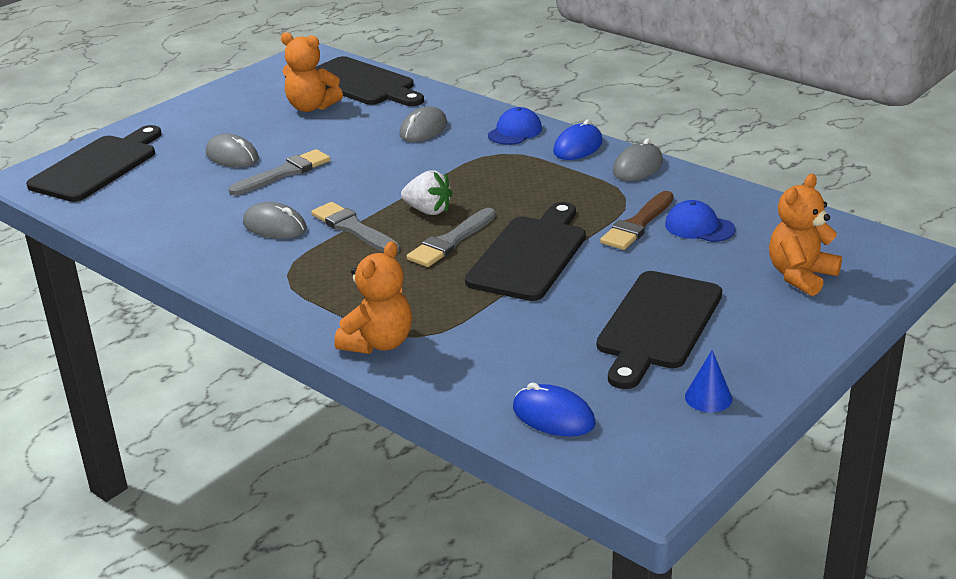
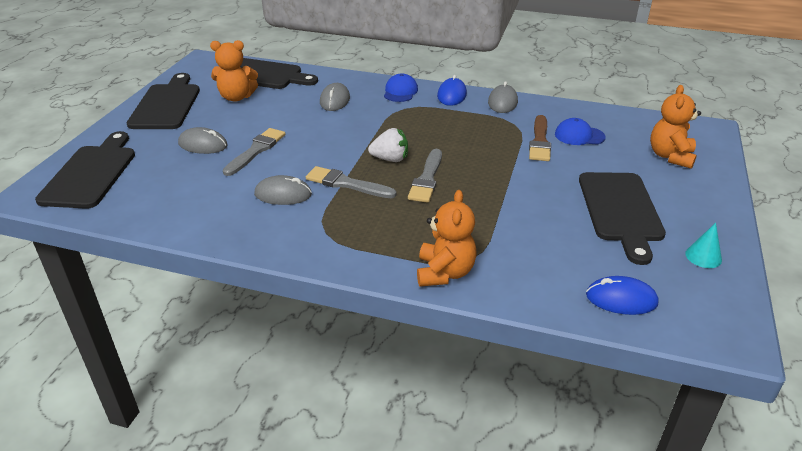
camera: 25 degrees left, 5 degrees up
black cutting board [465,202,586,301] -> black cutting board moved to [127,73,200,129]
blue cone [685,350,733,412] -> turquoise cone [685,223,722,268]

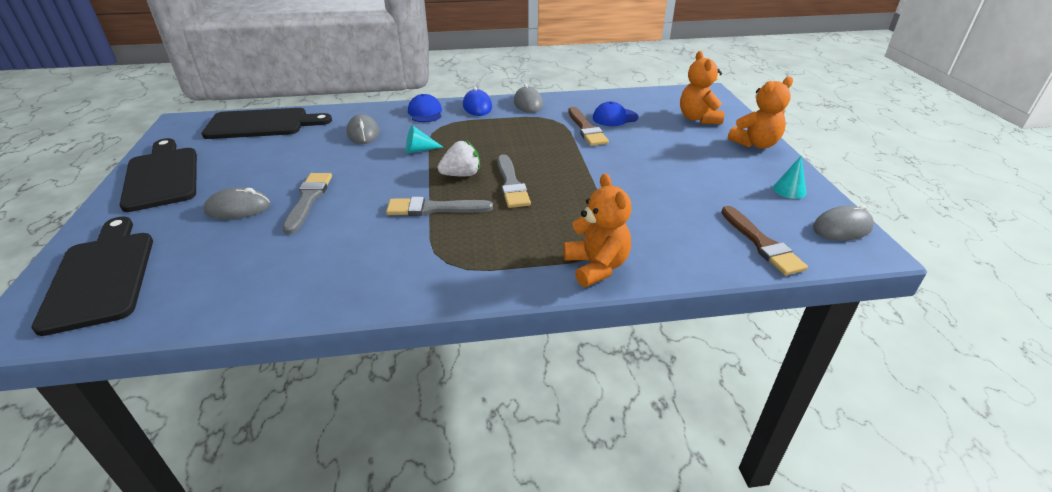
camera: 25 degrees left, 0 degrees up
orange teddy bear [210,40,258,102] -> orange teddy bear moved to [728,76,793,148]
grey mouse [254,175,312,205] -> grey mouse moved to [813,205,874,241]
black cutting board [579,172,666,265] -> none
blue mouse [586,276,659,315] -> brown brush [721,206,808,275]
none -> turquoise cone [406,125,443,154]

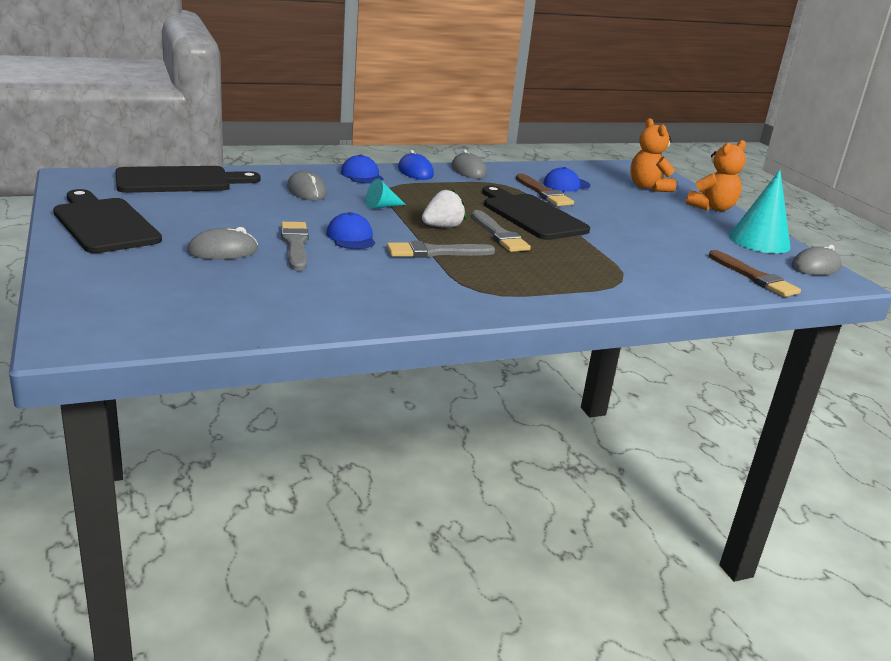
camera: 15 degrees left, 10 degrees down
black cutting board [32,217,153,336] -> black cutting board moved to [482,186,590,240]
orange teddy bear [564,173,631,287] -> none
turquoise cone [773,155,806,199] -> turquoise cone [729,170,791,253], size x1.97
none -> blue cap [326,212,375,249]

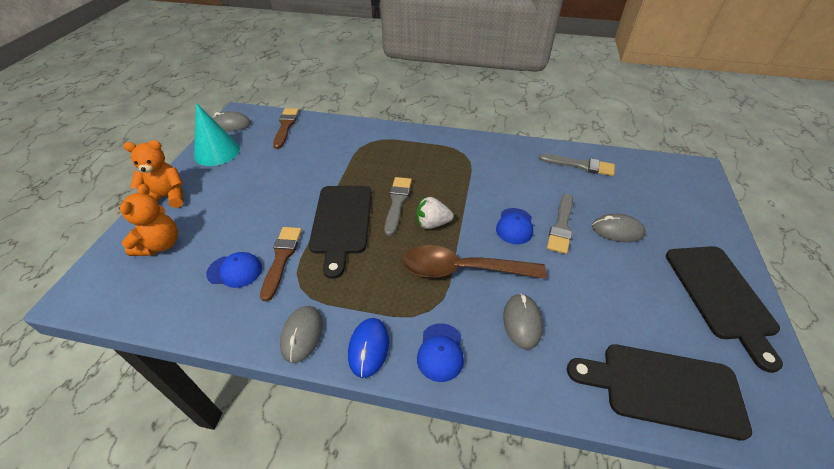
camera: 145 degrees left, 20 degrees up
turquoise cone [366,179,406,209] -> brown spoon [402,245,546,279]
grey brush [387,241,495,258] -> grey brush moved to [539,153,615,176]

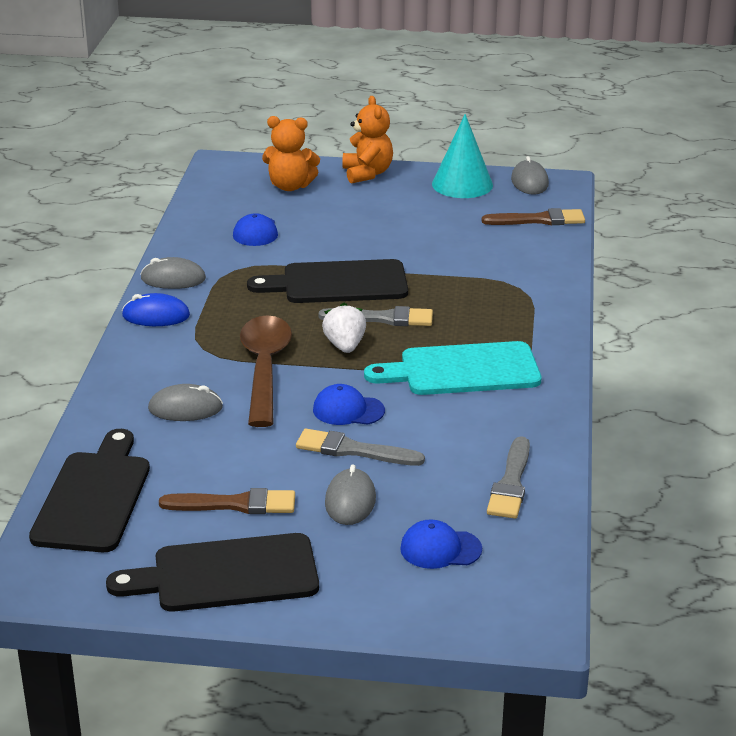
camera: 85 degrees right, 15 degrees down
brown brush [260,227,302,301] -> brown brush moved to [159,488,295,514]
blue cap [417,323,464,382] -> blue cap moved to [400,520,482,569]
none -> turquoise cutting board [364,341,541,395]

